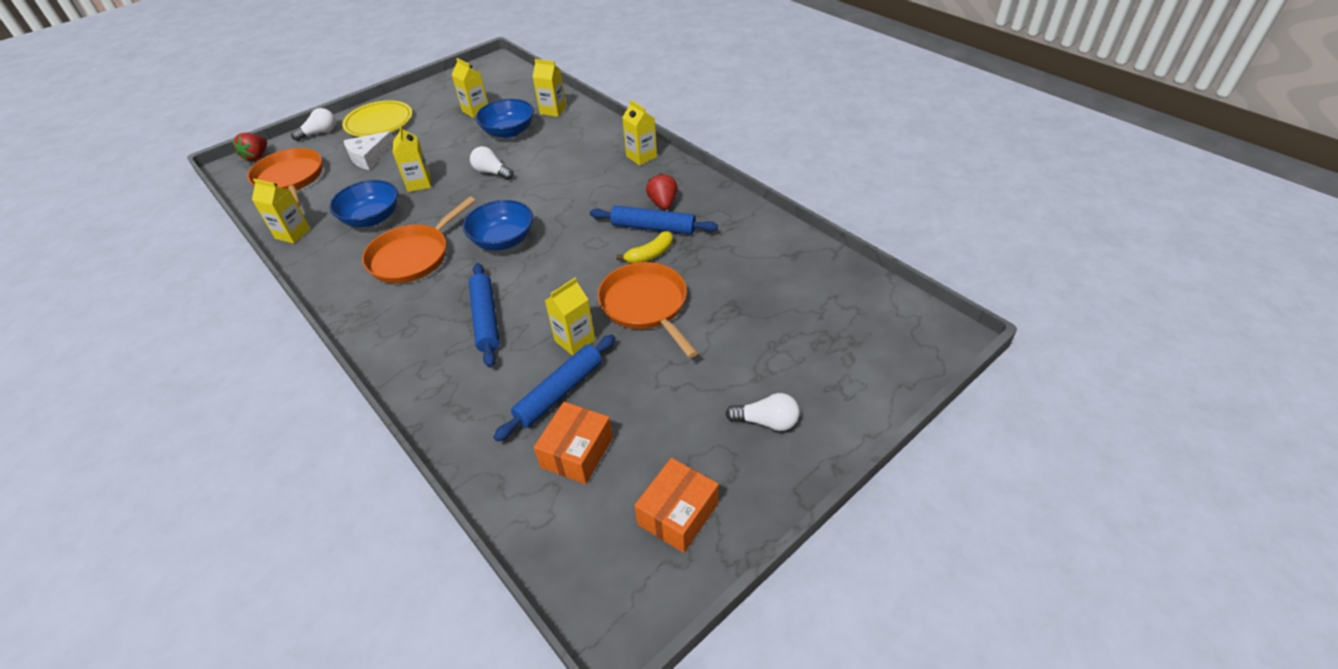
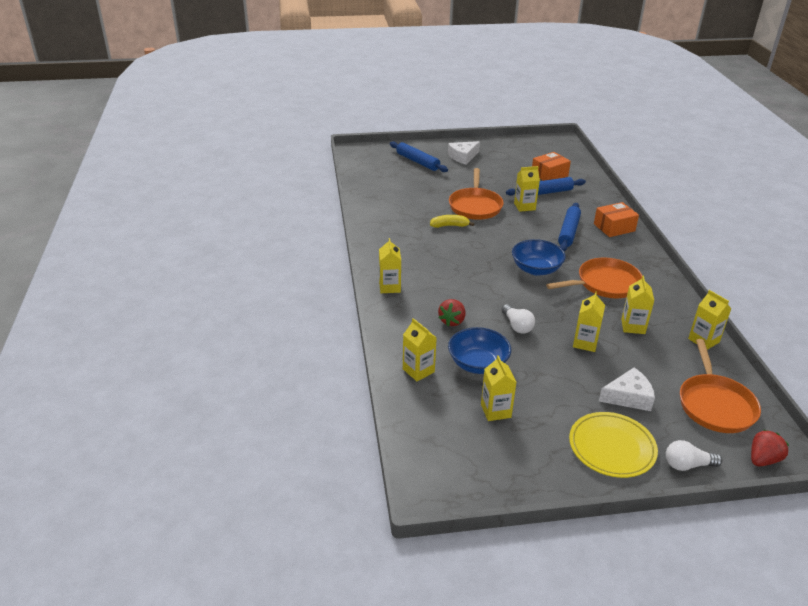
camera: 150 degrees left, 10 degrees down
blue bowl [329,180,398,227] -> yellow carton [621,276,654,334]
blue rolling pin [590,206,718,235] -> blue rolling pin moved to [390,141,448,172]
orange box [634,458,719,553] -> orange box moved to [594,202,639,237]
red strawberry [646,173,677,210] -> red strawberry moved to [438,299,465,326]
white light bulb [725,393,799,431] -> white cheese [448,141,480,165]

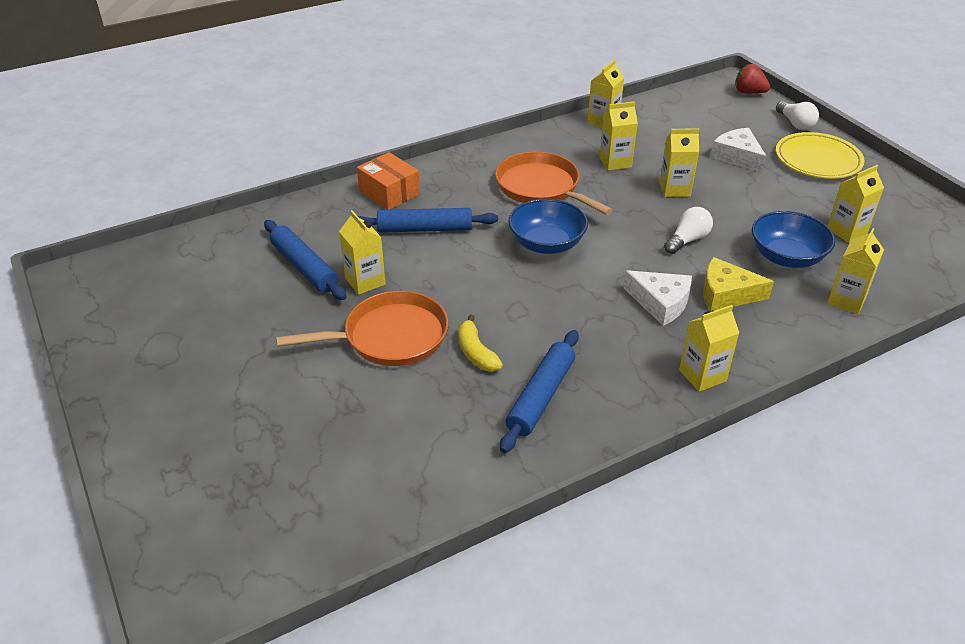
camera: 110 degrees left, 5 degrees up
blue rolling pin [390,141,448,172] -> blue rolling pin moved to [500,330,579,453]
red strawberry [438,299,465,326] -> yellow cheese [703,257,774,311]
white cheese [448,141,480,165] -> white cheese moved to [623,270,692,326]
orange box [532,152,571,181] -> none
orange pan [680,339,761,433] -> none

